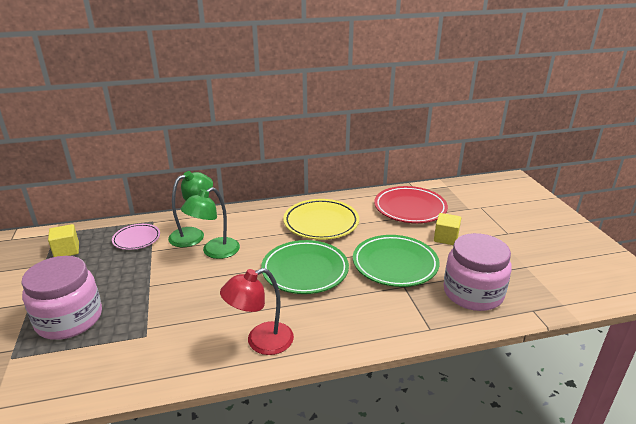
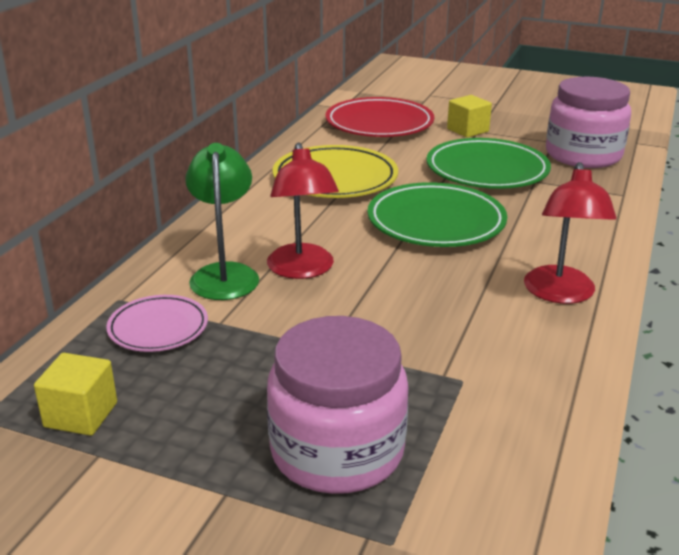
camera: 55 degrees left, 0 degrees up
green lamp [181,187,240,259] -> red lamp [267,142,339,279]

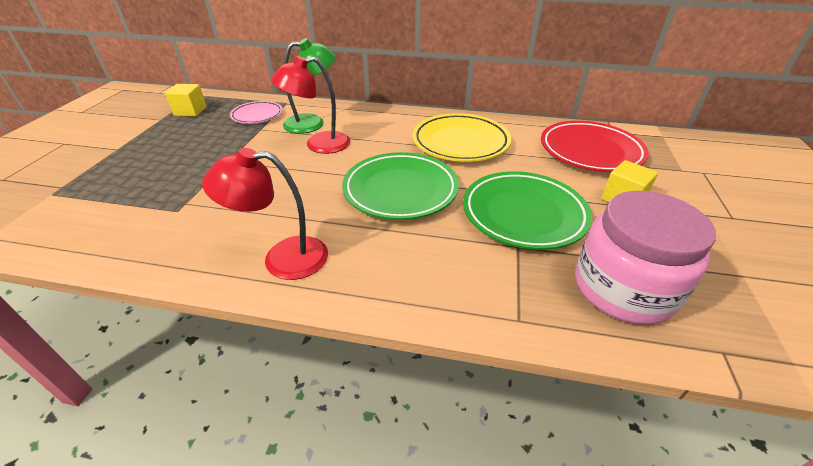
camera: 80 degrees right, 10 degrees up
pink jar [267,316,409,494] -> none

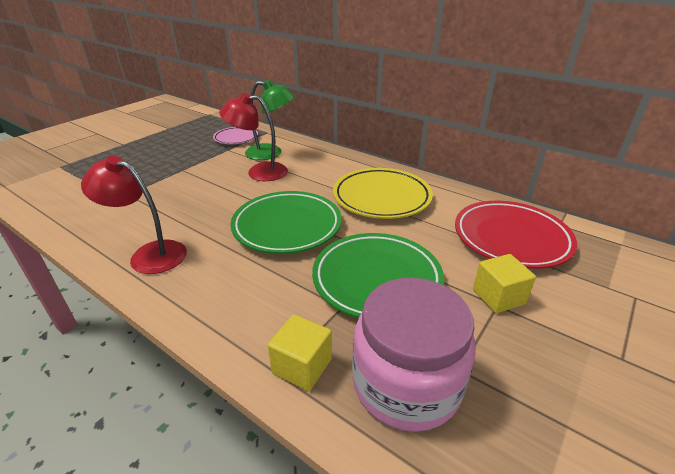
camera: 25 degrees right, 5 degrees down
yellow cube [165,84,207,117] -> yellow cube moved to [268,314,332,391]

